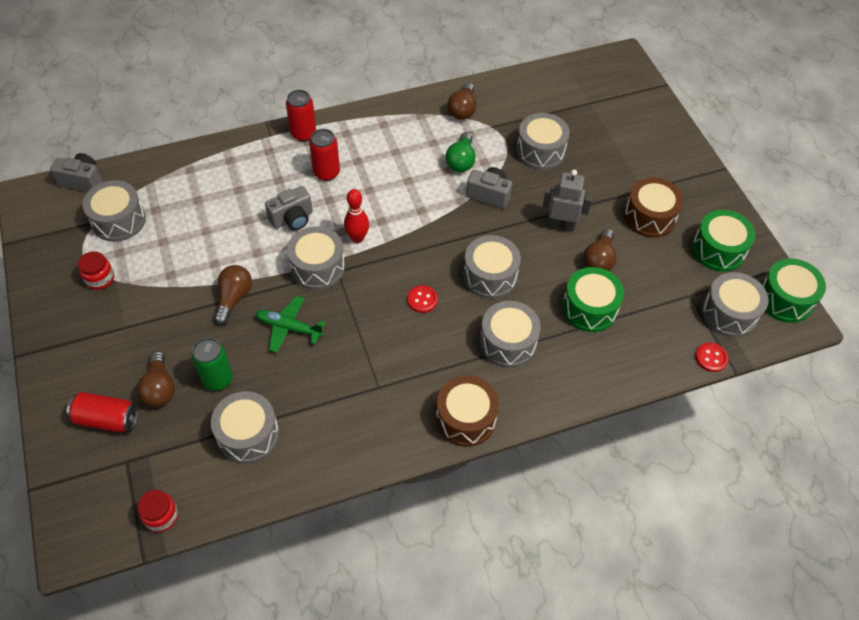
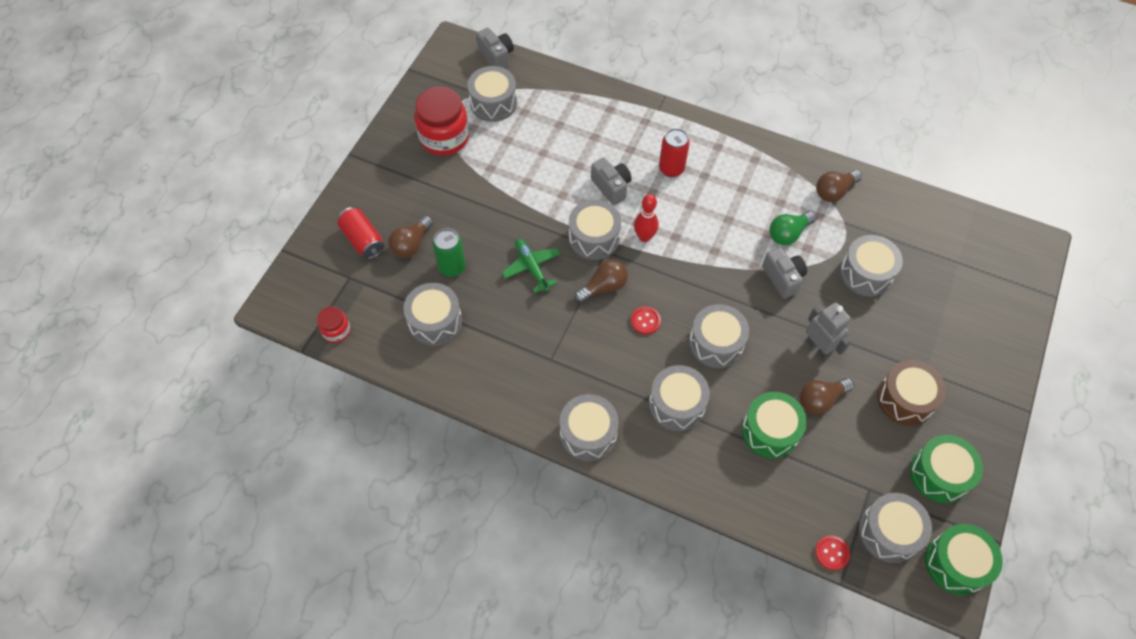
camera: 45 degrees right, 5 degrees up
red jar [78,251,114,290] -> red jar [414,87,469,156], size x1.96
brown light bulb [214,265,252,325] -> brown light bulb moved to [574,260,628,303]
grey camera [265,186,313,230] -> grey camera turned 135 degrees counterclockwise [591,158,632,205]
red can [286,90,316,142] -> none
brown drum [436,376,499,447] -> grey drum [560,394,619,461]

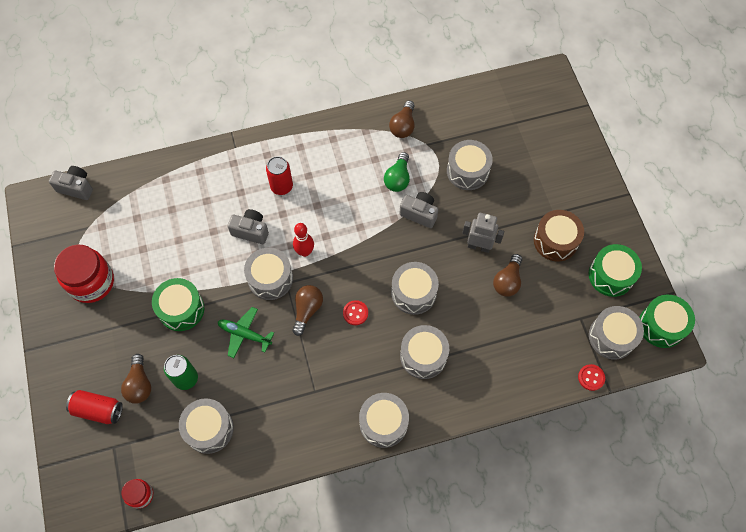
camera: 40 degrees left, 5 degrees up
grey drum [467,66,517,122] -> none
green drum [742,392,807,459] -> green drum moved to [152,278,204,331]

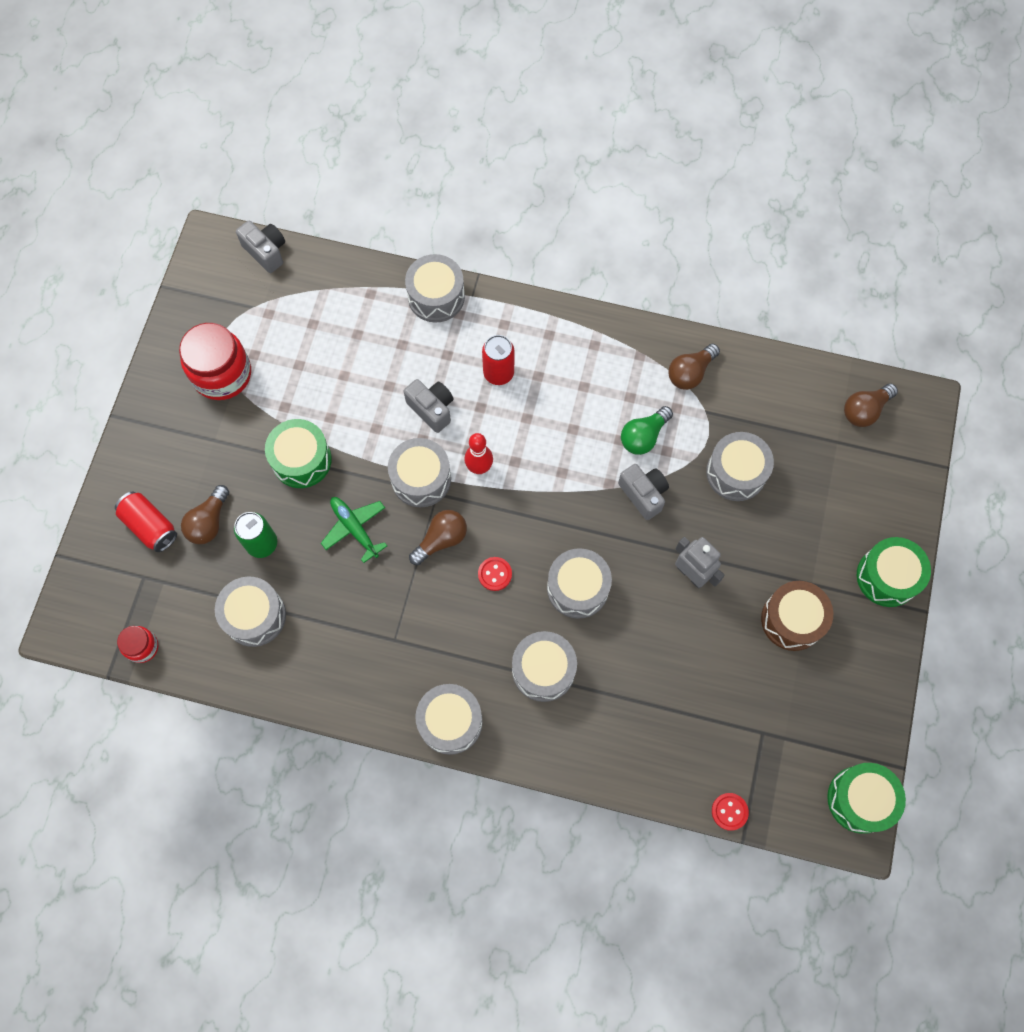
camera: 30 degrees right, 5 degrees up
brown light bulb [493,254,522,297] -> brown light bulb moved to [844,383,898,427]
green drum [589,244,642,297] -> green drum moved to [857,537,931,607]
grey drum [589,306,644,360] -> grey drum moved to [405,254,465,322]

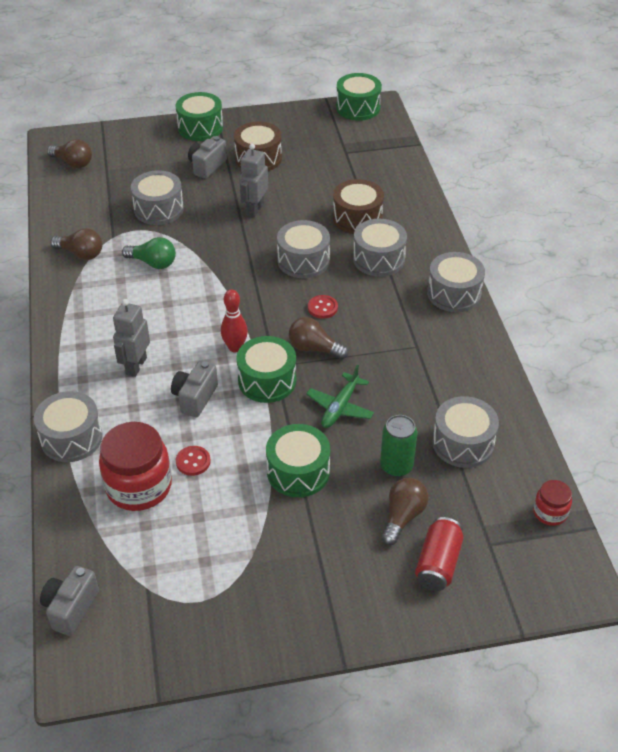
camera: 115 degrees left, 25 degrees down
red jar [179,323,251,400] -> red jar moved to [99,422,172,511]
brown light bulb [181,485,229,544] -> brown light bulb turned 60 degrees counterclockwise [381,478,429,545]
grey drum [388,438,451,507] -> green drum [236,336,296,403]
red can [482,335,514,385] -> grey robot [113,299,150,377]
grey camera [618,464,669,520] -> grey camera moved to [188,136,227,179]
red button [712,793,749,831] -> red button moved to [176,446,211,476]
none -> brown drum [333,179,384,234]

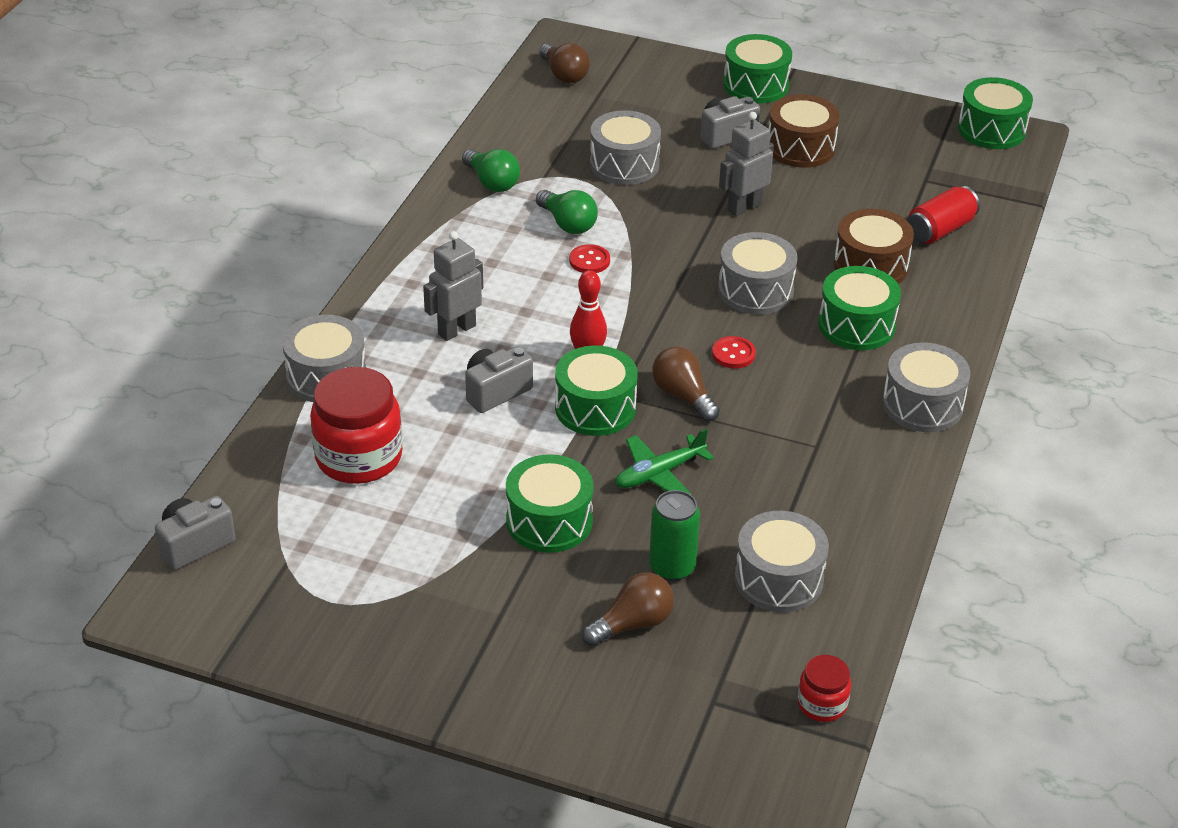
camera: 30 degrees right, 5 degrees down
brown light bulb [51,228,102,260] -> green light bulb [462,149,520,192]
red button [176,446,211,476] -> red button moved to [569,244,610,273]
grey drum [353,219,407,277] -> green drum [818,266,901,350]
red can [415,517,463,591] -> red can moved to [907,186,980,244]

